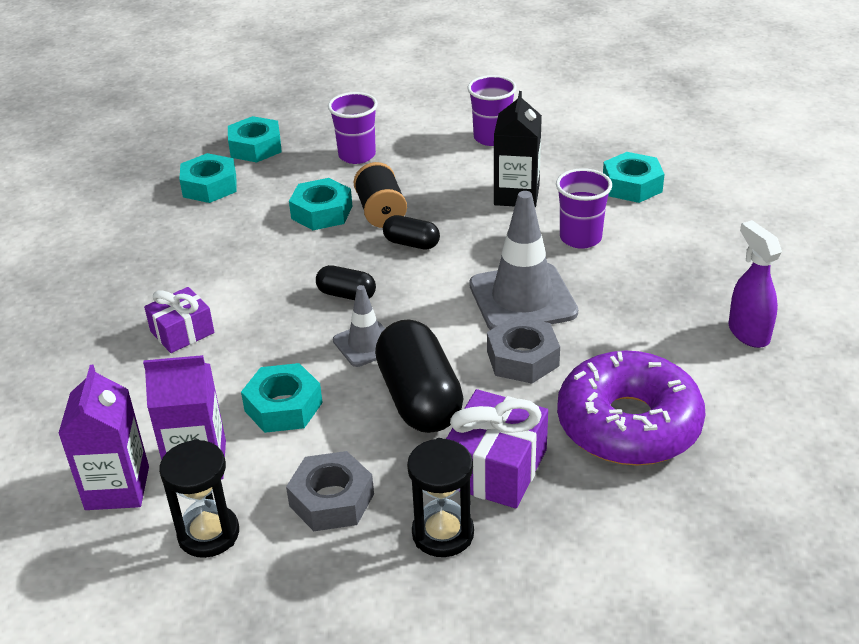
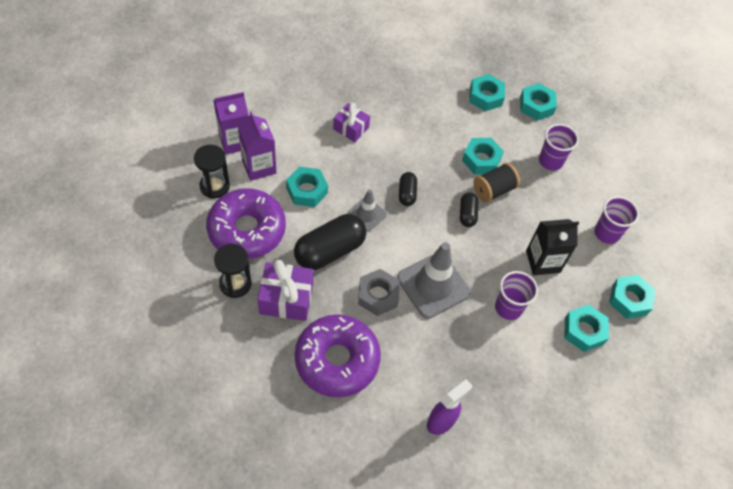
camera: 65 degrees right, 20 degrees up
grey nut [286,451,374,531] -> purple donut [206,188,286,259]
none -> turquoise nut [609,275,656,319]

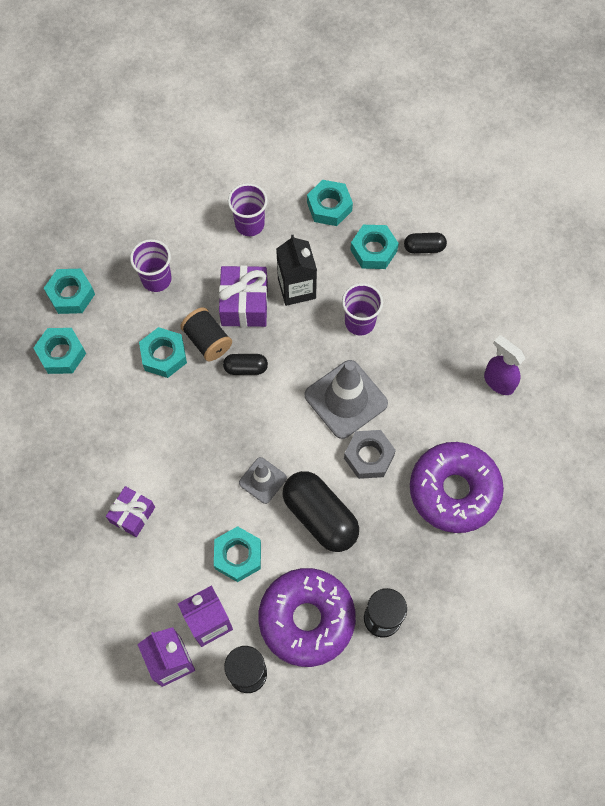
camera: 90 degrees left, 10 degrees up
purple gift [257,260,313,321] -> purple gift moved to [218,266,268,327]
black capsule [399,172,417,206] -> black capsule moved to [404,233,447,254]

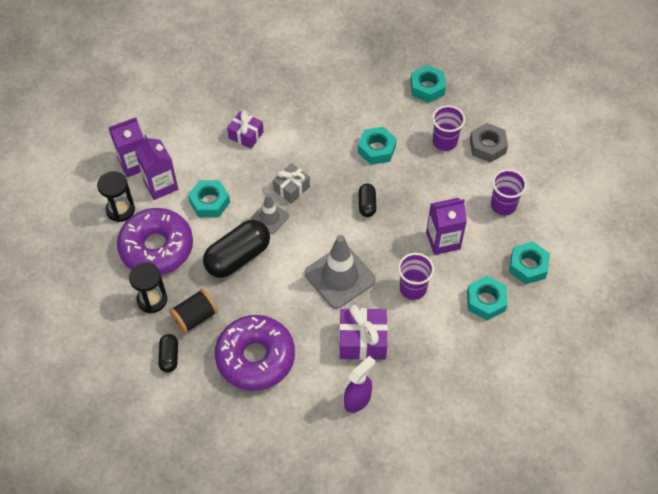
camera: 90 degrees right, 10 degrees down
turquoise nut [34,328,86,374] -> none
black spool [180,307,232,361] -> black spool moved to [169,289,218,334]
purple gift [218,266,268,327] -> purple gift moved to [339,305,388,360]
black carton [276,235,317,306] -> purple carton [426,198,467,255]
grey nut [344,430,396,479] -> grey nut moved to [470,123,508,163]
black capsule [404,233,447,254] -> black capsule moved to [158,334,178,372]
none -> grey gift [273,163,310,204]

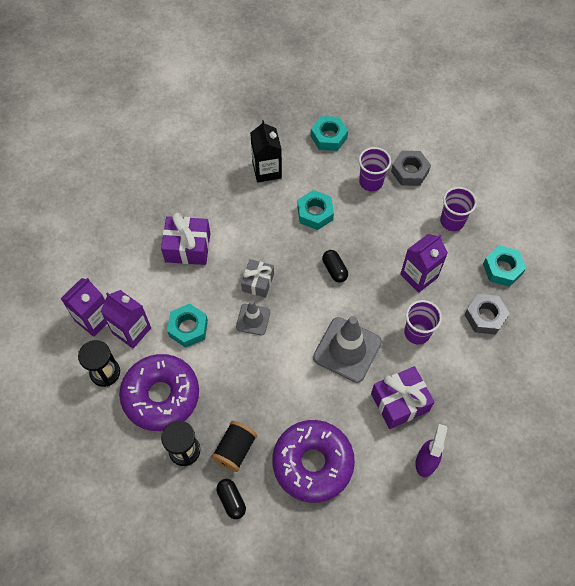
camera: 25 degrees left, 5 degrees up
black capsule [203,220,270,278] -> none
purple gift [227,110,264,149] -> purple gift [161,213,210,265], size x1.51
turquoise nut [467,276,508,320] -> grey nut [465,294,510,335]
none -> black carton [250,120,282,183]

